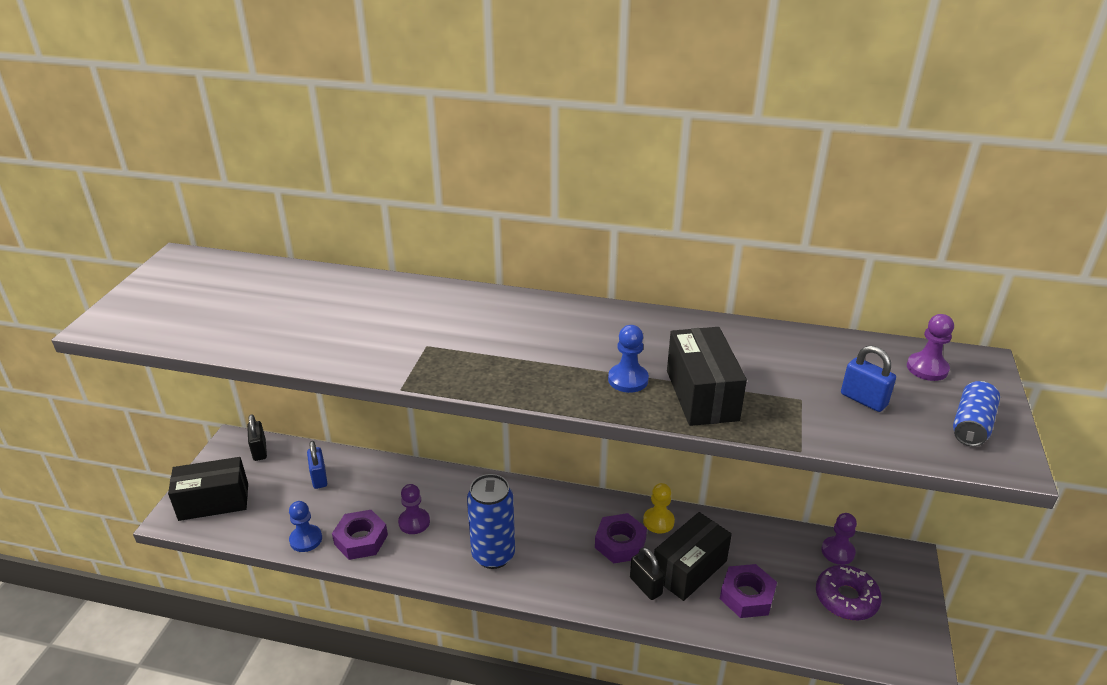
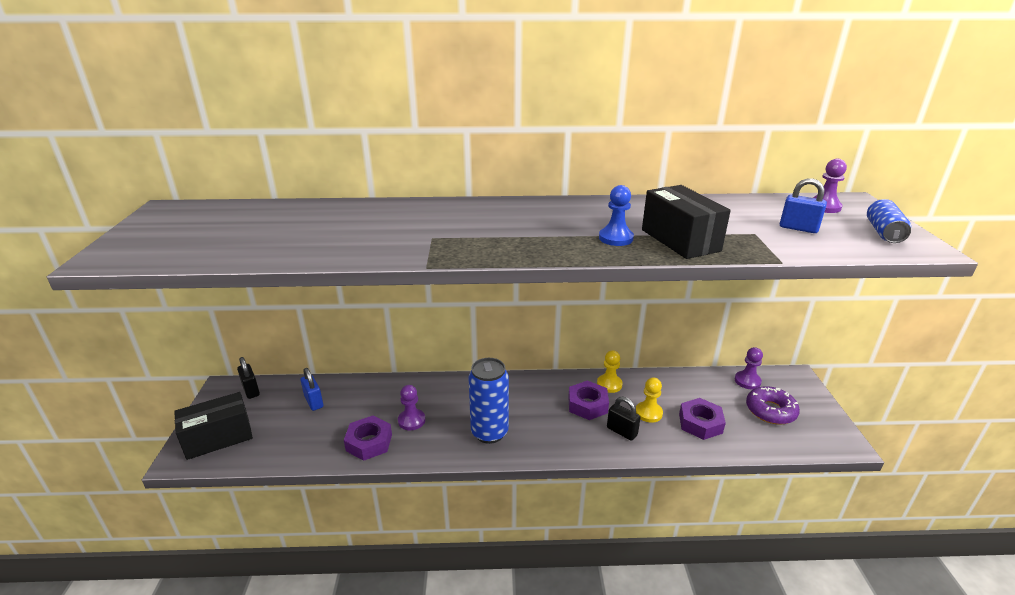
camera: 15 degrees left, 5 degrees down
blue pawn [289,501,322,552] -> none
black box [654,512,732,601] -> yellow pawn [636,378,663,423]

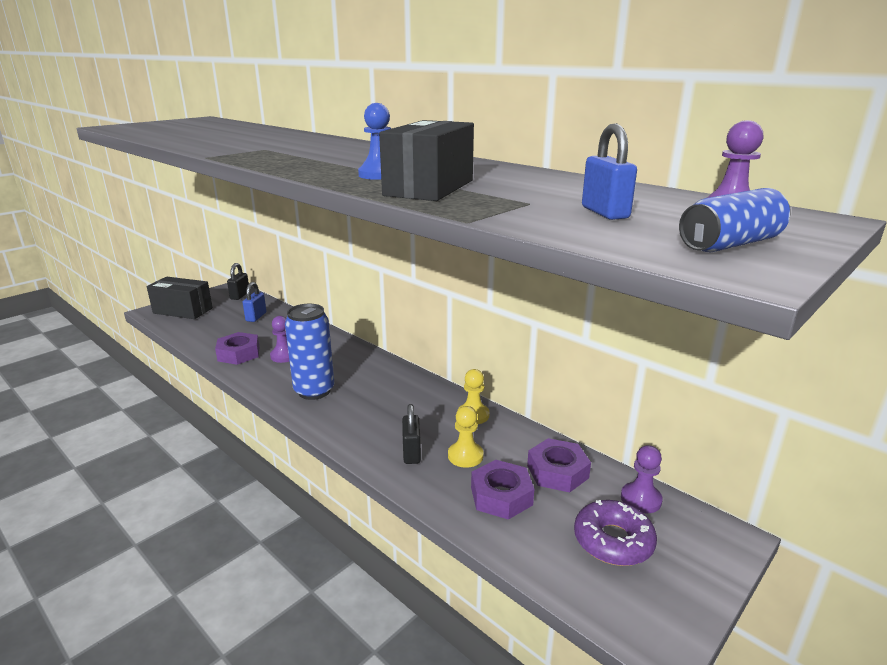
camera: 45 degrees right, 5 degrees down
purple nut [568,381,609,420] -> purple nut moved to [527,438,591,492]

